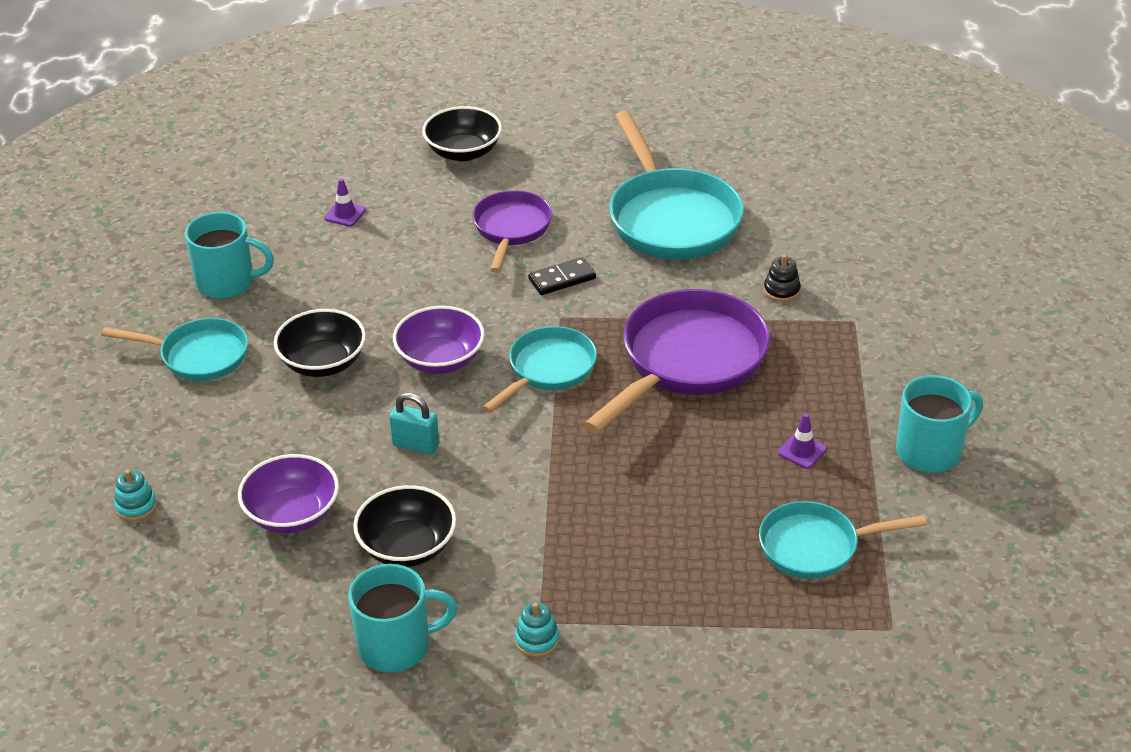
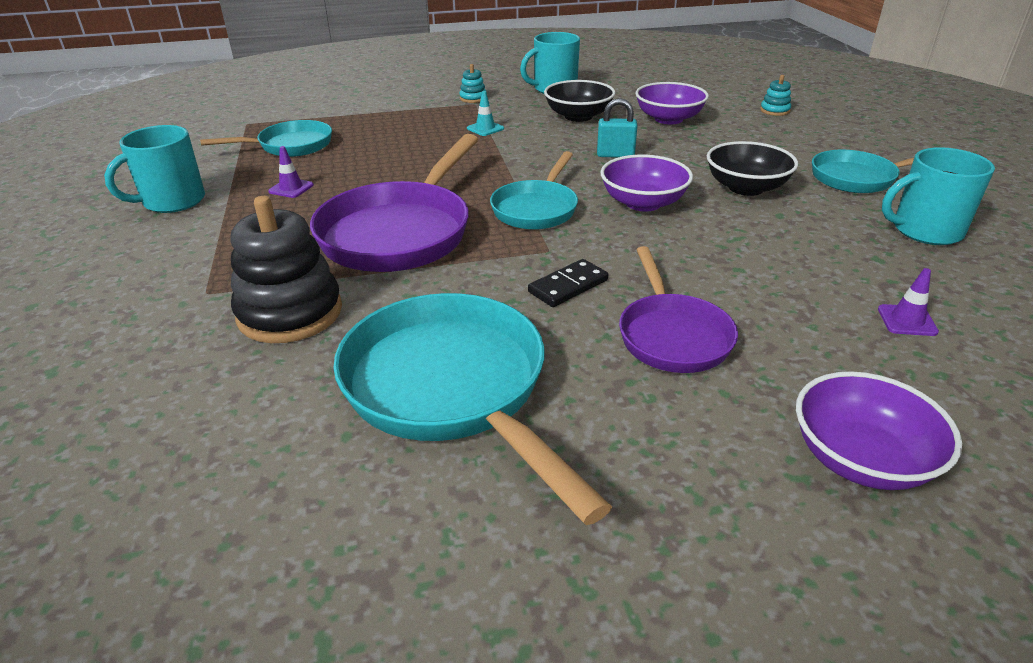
camera: 165 degrees right, 5 degrees down
black bowl [422,106,502,161] -> purple bowl [796,371,962,490]
black stacking toy [764,254,801,302] -> black stacking toy [230,196,342,343], size x2.21
none -> turquoise traffic cone [467,91,504,136]

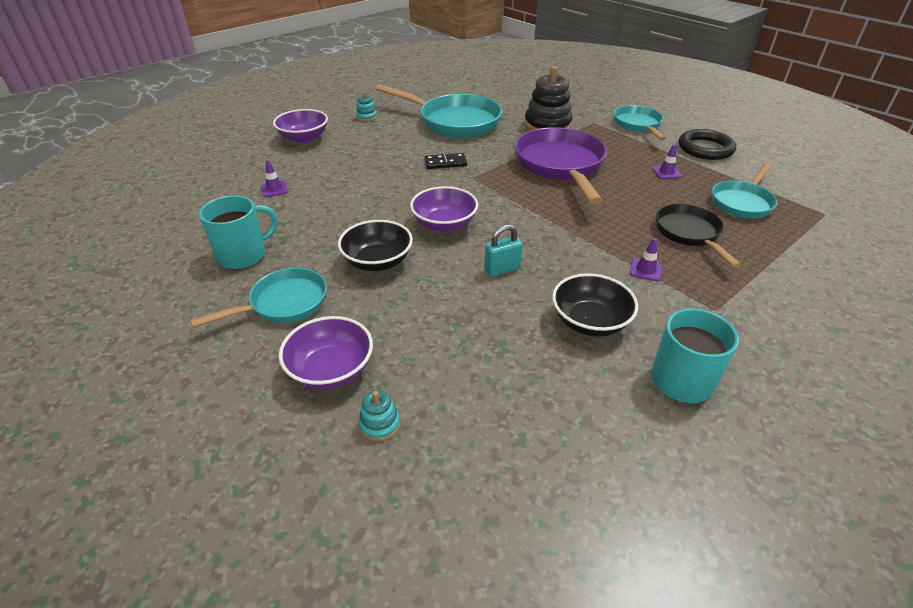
camera: 150 degrees right, 5 degrees up
turquoise mug [104,125,205,213] -> black ring [679,129,736,160]
turquoise stacking toy [459,64,487,103] -> turquoise stacking toy moved to [356,92,377,122]
turquoise traffic cone [467,91,504,136] -> purple traffic cone [630,238,662,281]
turquoise pan [490,151,578,230] -> turquoise pan moved to [614,105,666,140]
black domino [528,259,608,307] -> black domino turned 60 degrees clockwise [424,153,467,169]
purple pan [619,246,738,373] -> none
purple bowl [635,82,709,124] -> purple bowl moved to [279,316,373,389]
none -> black pan [656,204,741,268]

